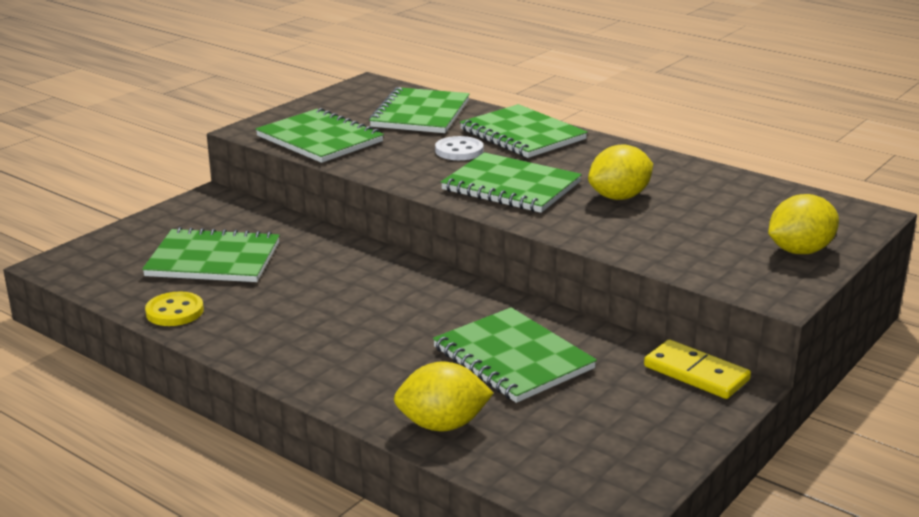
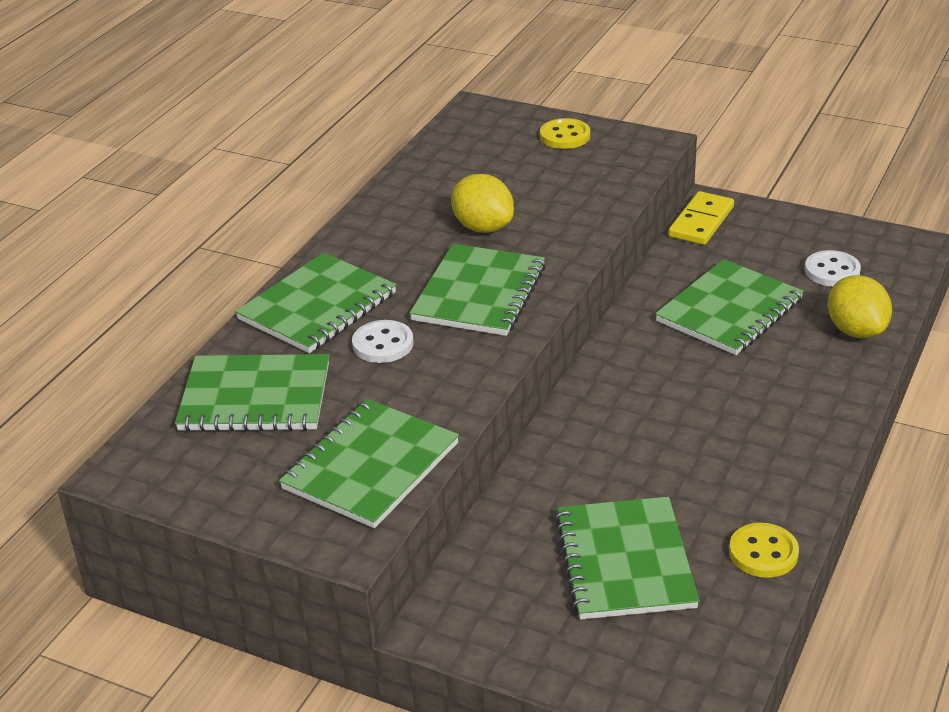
camera: 100 degrees left, 10 degrees up
yellow lemon [768,194,839,254] -> yellow button [540,118,590,149]
none -> white button [805,250,861,287]

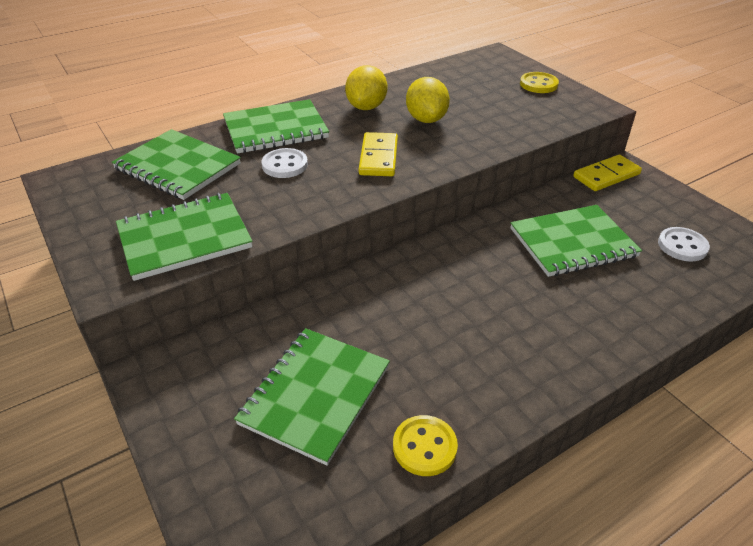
camera: 30 degrees right, 5 degrees up
green notebook [410,244,546,336] -> yellow domino [359,132,398,176]
yellow lemon [827,275,892,338] -> yellow lemon moved to [345,65,387,110]

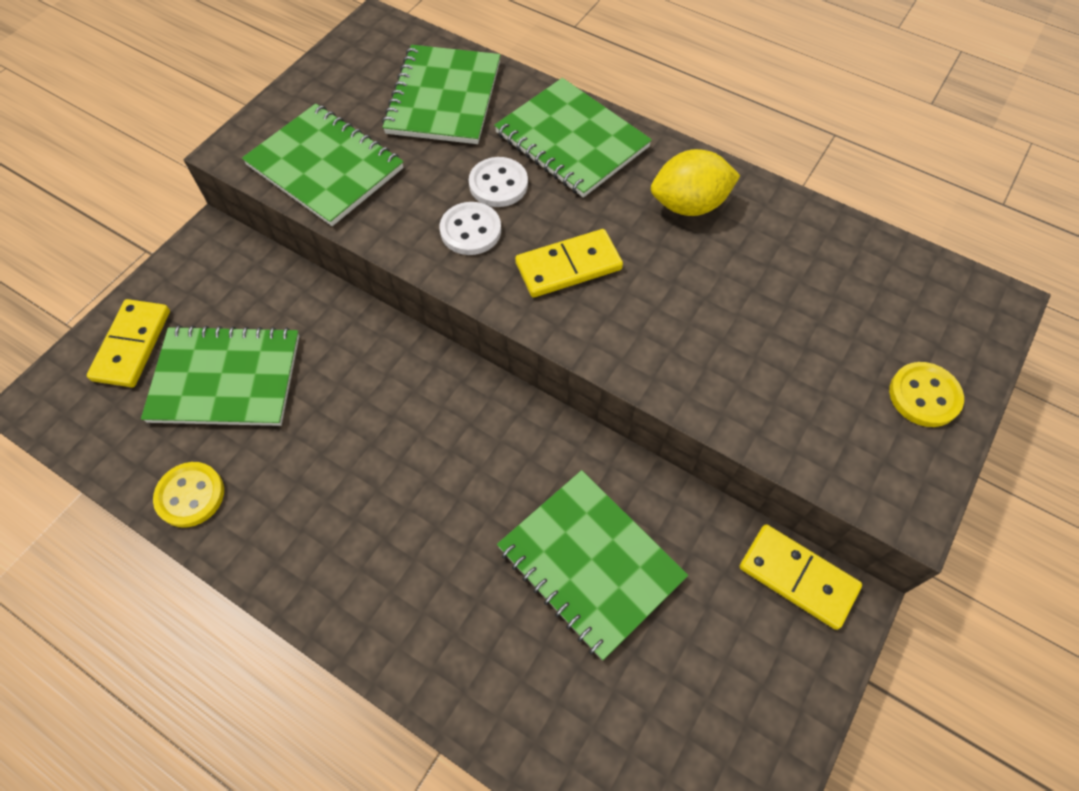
camera: 65 degrees right, 20 degrees up
yellow lemon [406,77,450,123] -> none
white button [658,227,710,262] -> white button moved to [440,202,501,255]
none -> yellow domino [87,299,170,387]

